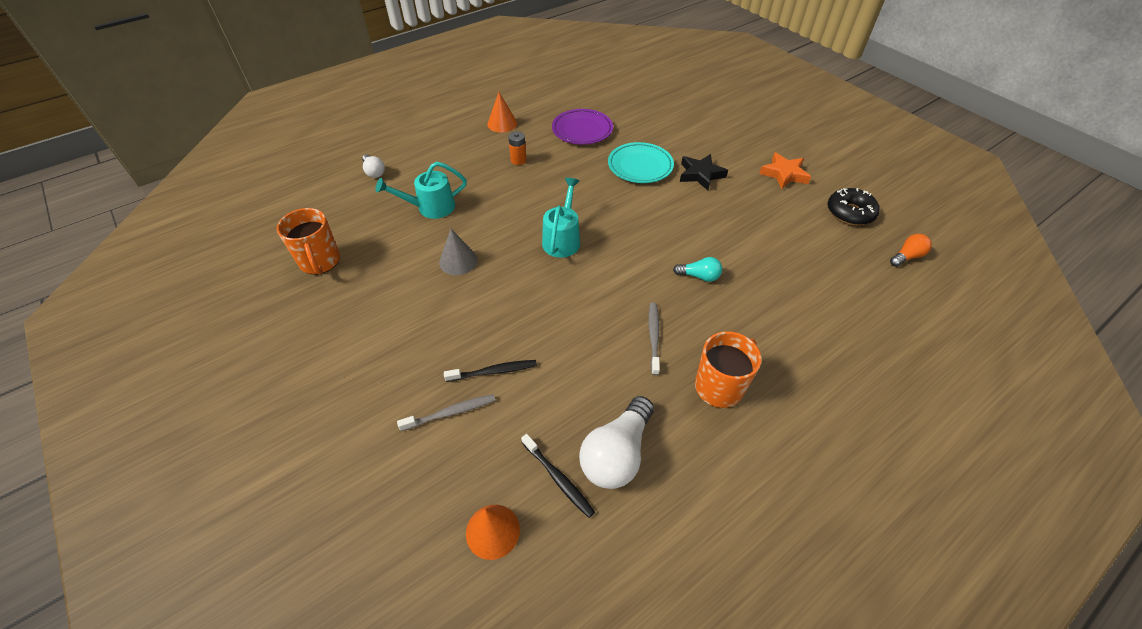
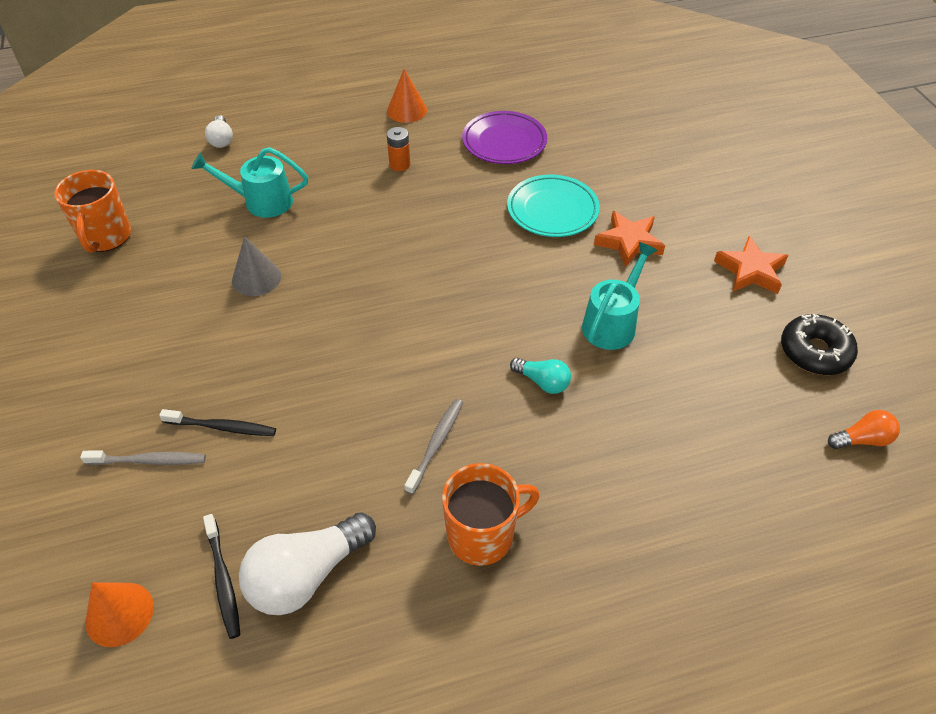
camera: 20 degrees right, 0 degrees up
turquoise watering can [542,178,580,258] -> turquoise watering can moved to [582,242,658,350]
black star [680,154,728,190] -> orange star [594,211,665,267]

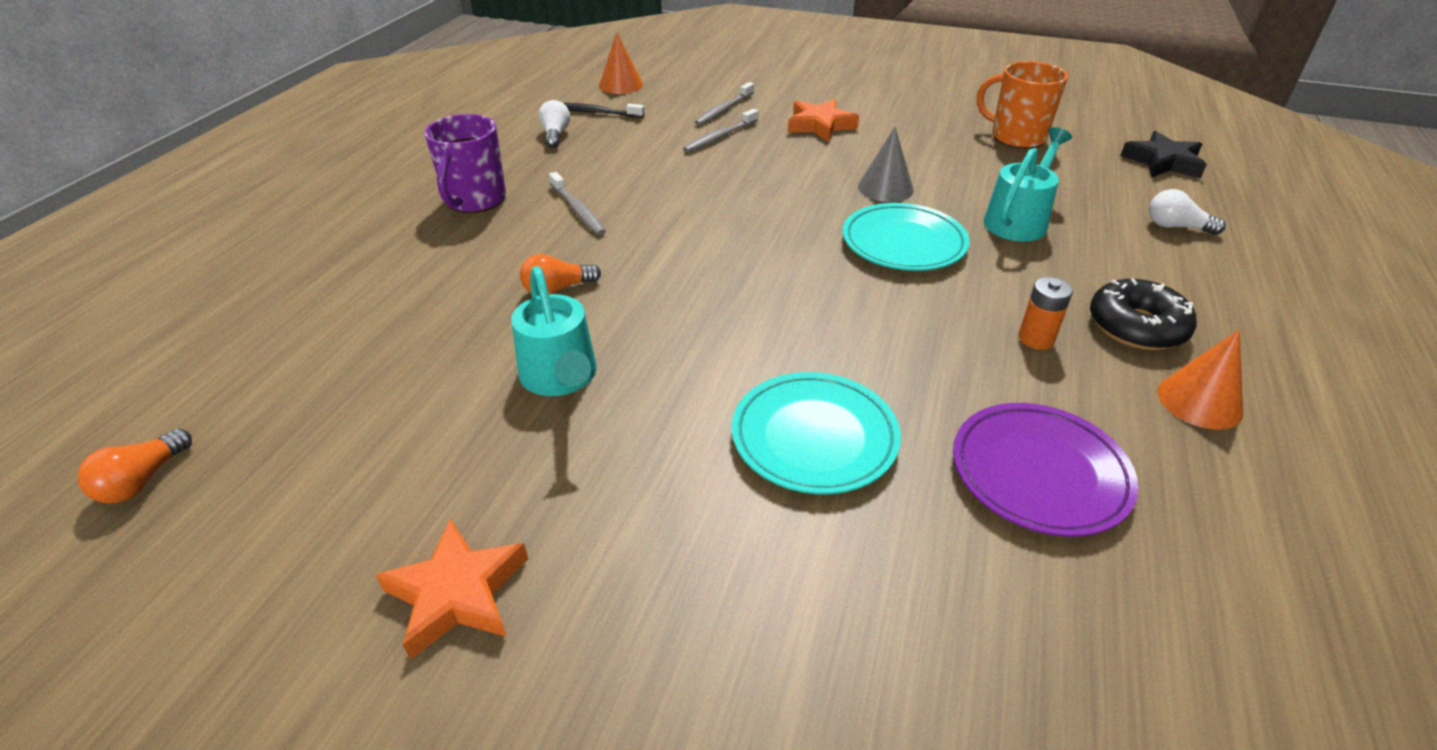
camera: 125 degrees right, 10 degrees down
black toothbrush [159,409,276,436] -> grey toothbrush [683,109,758,153]
white light bulb [239,512,376,615] -> white light bulb [539,100,570,148], size x0.53
orange mug [442,463,540,566] -> purple mug [424,114,506,213]
turquoise light bulb [510,358,571,394] -> orange light bulb [520,254,601,294]
orange star [594,211,665,267] -> orange star moved to [788,99,859,142]
black donut [781,314,858,375] -> black donut moved to [1090,279,1197,350]
none -> turquoise plate [843,203,970,271]
none -> black star [1120,131,1207,178]

